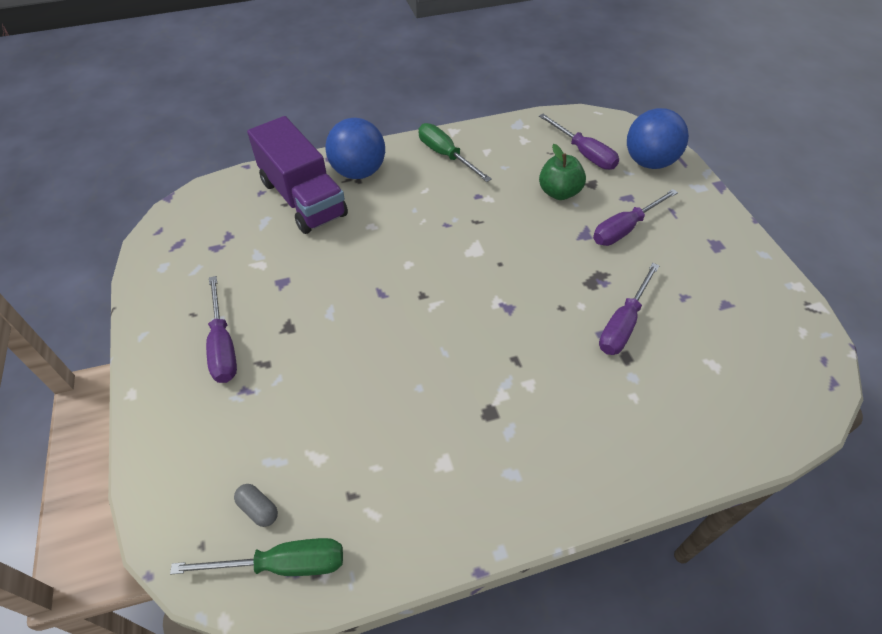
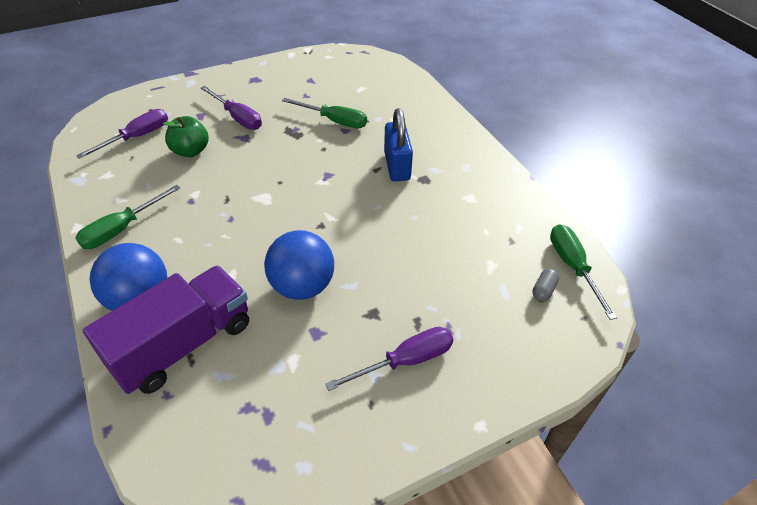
camera: 100 degrees left, 5 degrees down
purple screwdriver [599,263,659,355] -> green screwdriver [282,98,367,128]
blue ball [627,108,689,169] -> blue ball moved to [264,230,334,300]
none -> blue padlock [384,108,413,181]

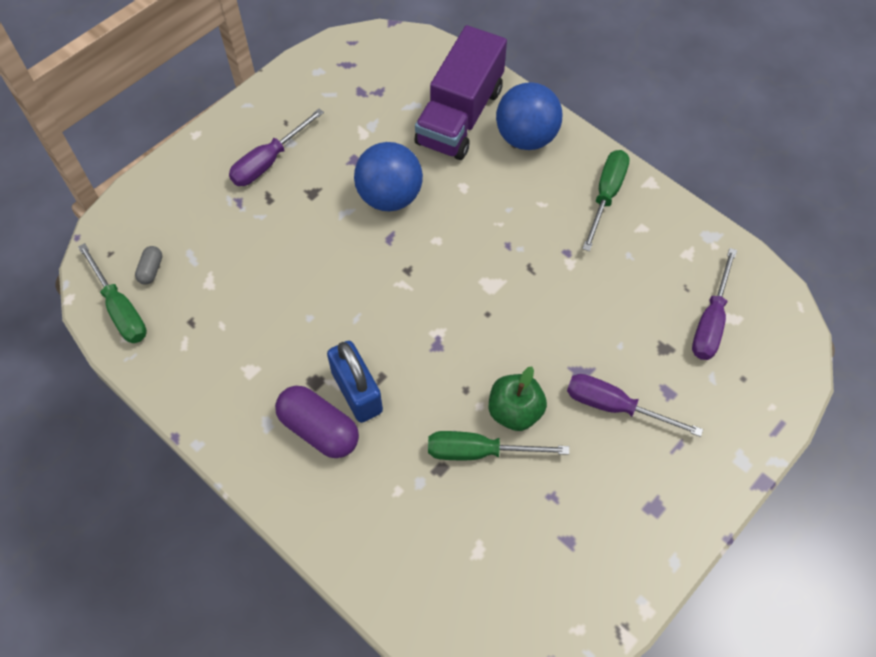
camera: 160 degrees right, 15 degrees up
green apple [163,116,209,157] -> green apple moved to [489,367,547,431]
none -> purple capsule [275,386,359,458]

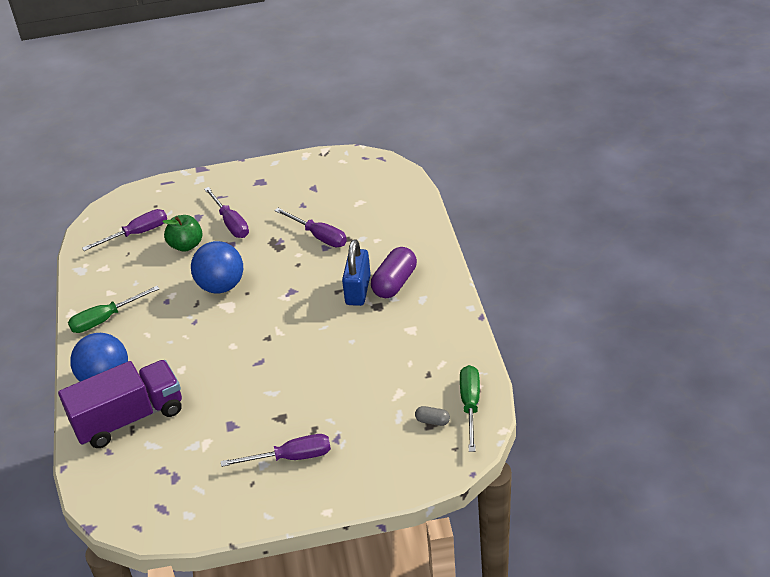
camera: 140 degrees left, 20 degrees down
grey capsule [135,246,162,285] -> grey capsule turned 60 degrees clockwise [415,406,450,426]
purple capsule [275,386,359,458] -> purple capsule turned 45 degrees clockwise [371,247,417,298]
blue ball [354,142,423,211] -> blue ball moved to [191,241,243,294]
green screwdriver [428,431,569,460] -> purple screwdriver [274,208,347,247]
green apple [489,367,547,431] -> green apple moved to [162,215,203,252]

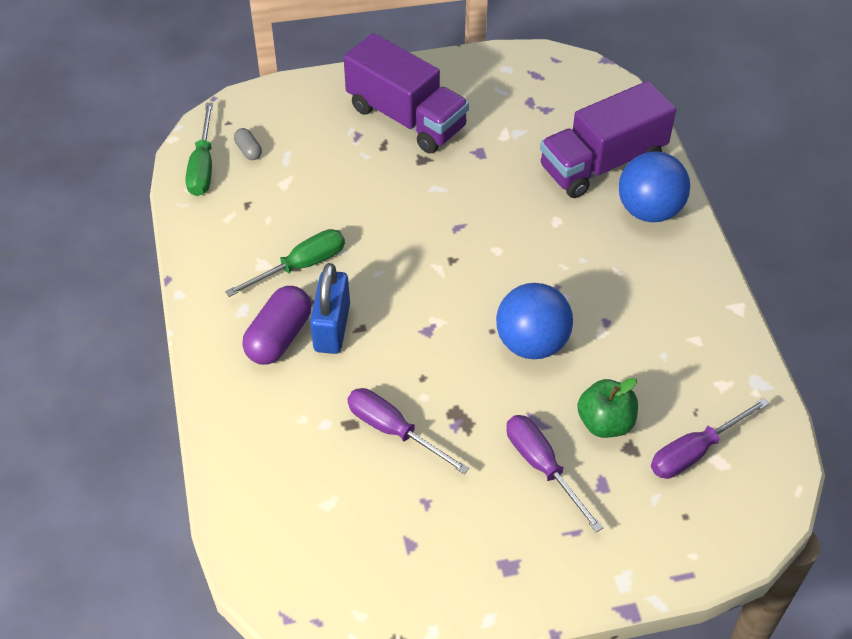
camera: 175 degrees right, 10 degrees up
green screwdriver [68,286,159,333] -> green screwdriver moved to [225,229,345,297]
purple screwdriver [221,434,331,467] -> purple truck [344,33,469,153]
grey capsule [415,406,450,426] -> grey capsule turned 45 degrees clockwise [234,128,262,160]

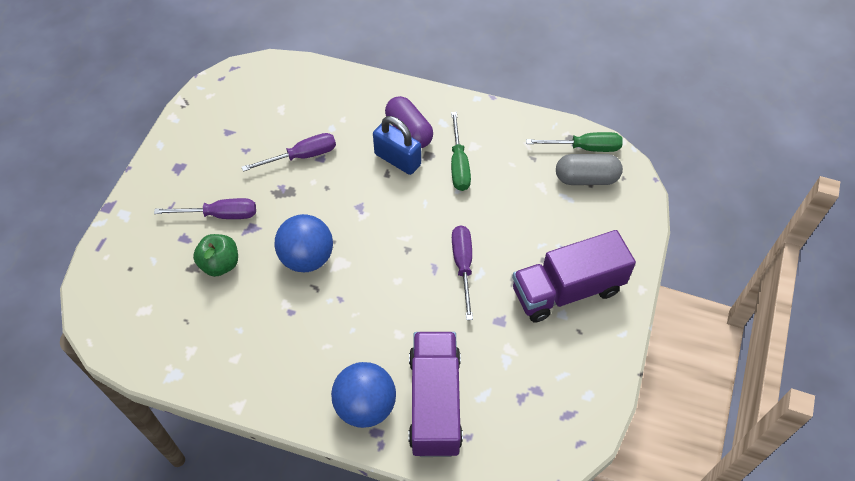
camera: 120 degrees right, 5 degrees up
green screwdriver [186,103,213,196] -> green screwdriver turned 150 degrees clockwise [526,132,623,152]
grey capsule [234,128,262,160] -> grey capsule [556,154,623,185], size x2.05
purple screwdriver [651,398,769,479] -> purple screwdriver moved to [452,225,473,320]

